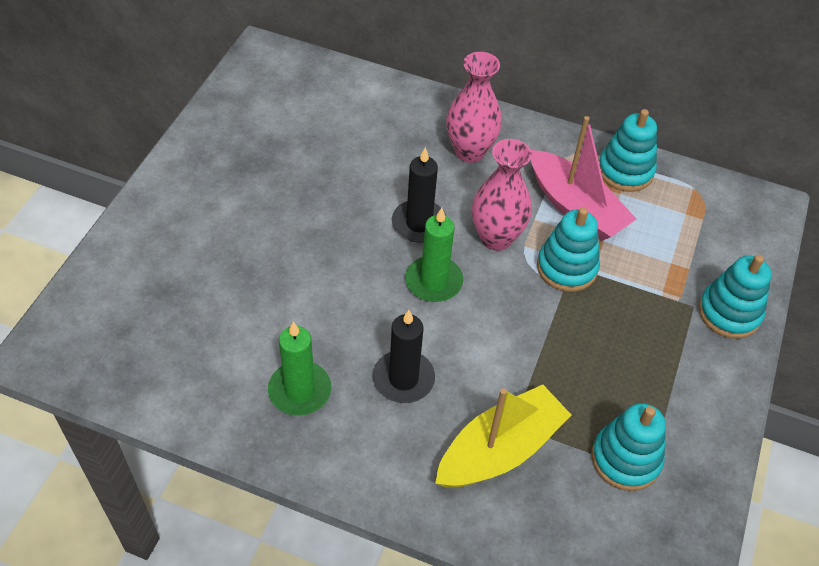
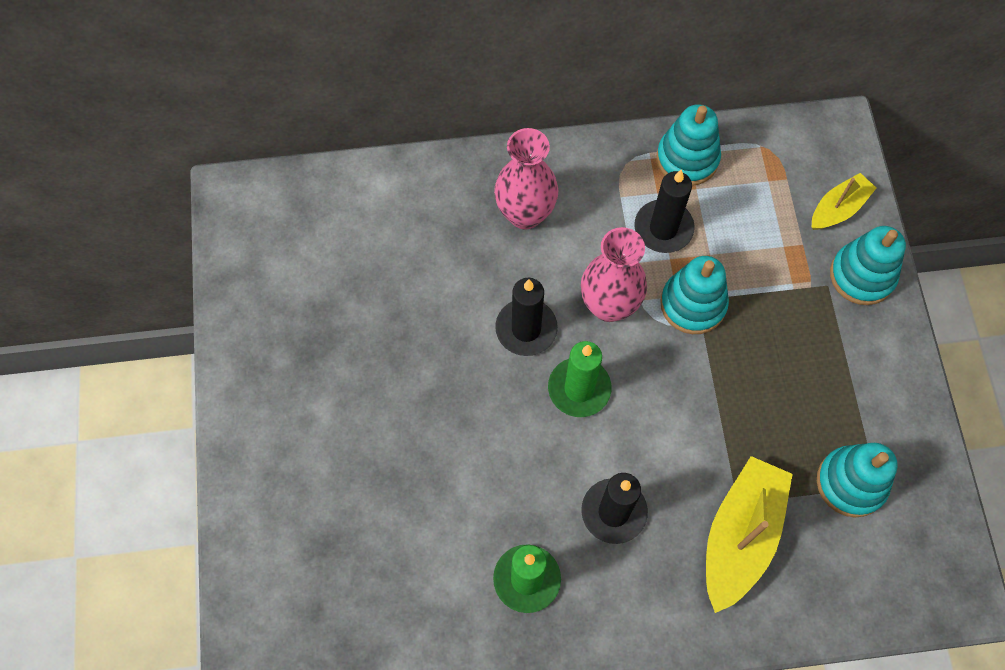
camera: 25 degrees left, 15 degrees up
pink boat [531,116,636,241] -> black candle [634,169,695,253]
none -> yellow boat [812,173,877,230]

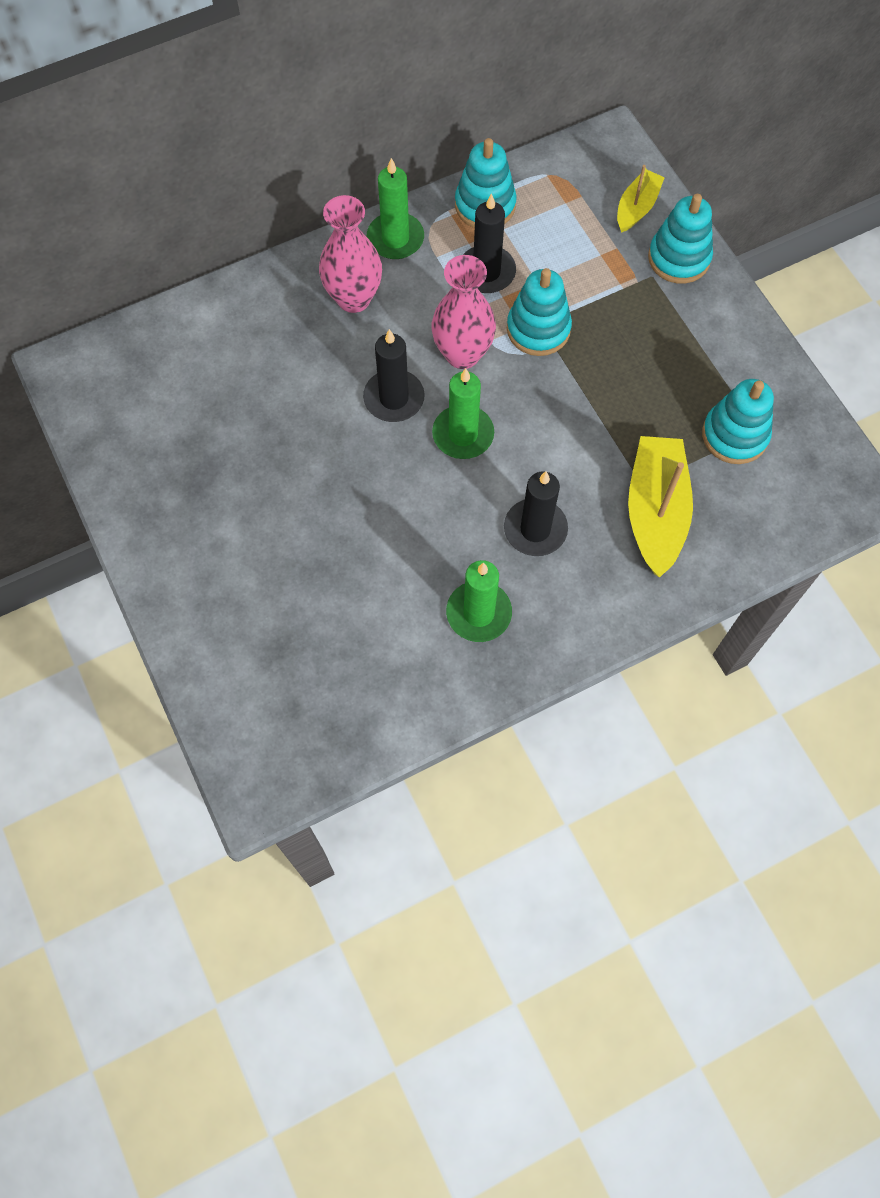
camera: 20 degrees left, 0 degrees up
none -> green candle [367,158,424,259]

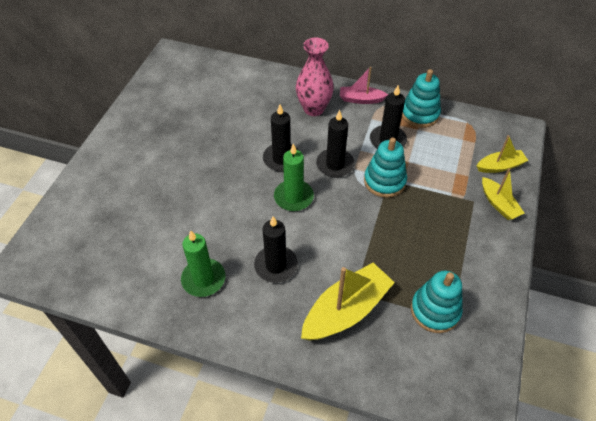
camera: 45 degrees right, 15 degrees down
green candle [367,158,424,259] -> pink boat [340,67,388,104]
pink vase [432,255,496,369] -> black candle [316,110,355,178]
turquoise stacking toy [648,194,713,284] -> yellow boat [482,168,524,220]

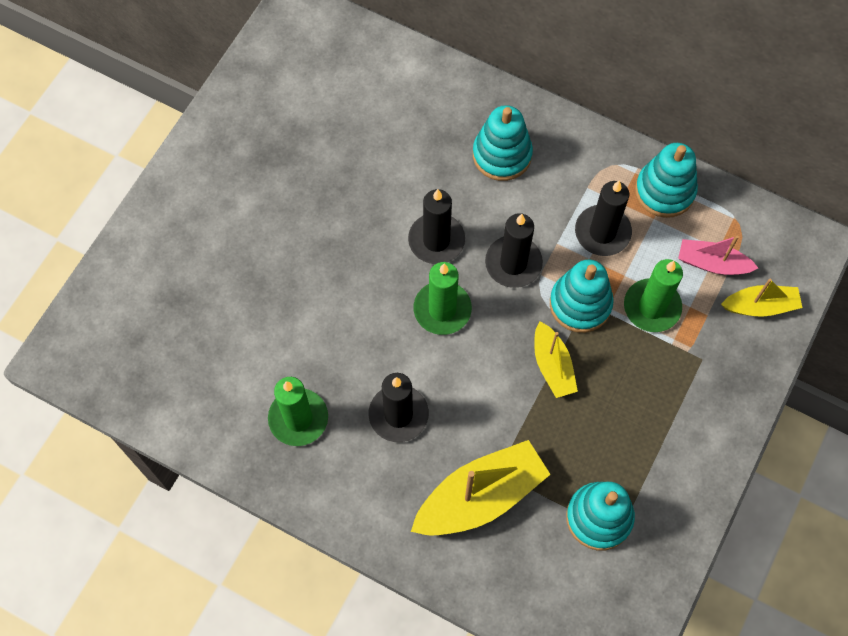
camera: 10 degrees right, 15 degrees up
pink vase [296,38,334,116] -> turquoise stacking toy [473,105,533,181]
pink boat [340,67,388,104] -> pink boat moved to [678,236,758,275]
yellow boat [482,168,524,220] -> yellow boat moved to [534,321,578,398]
none -> green candle [624,259,683,332]

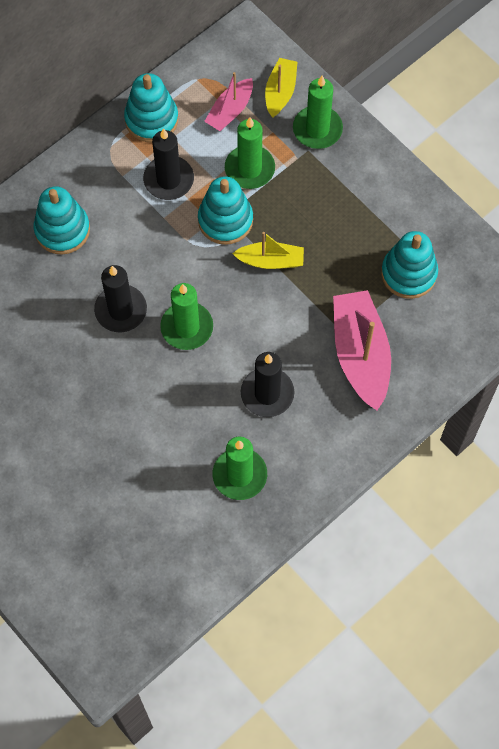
camera: 70 degrees left, 0 degrees up
yellow boat [411,440,551,536] -> pink boat [333,290,391,410]
black candle [485,213,543,288] -> none
none -> green candle [293,76,343,149]

